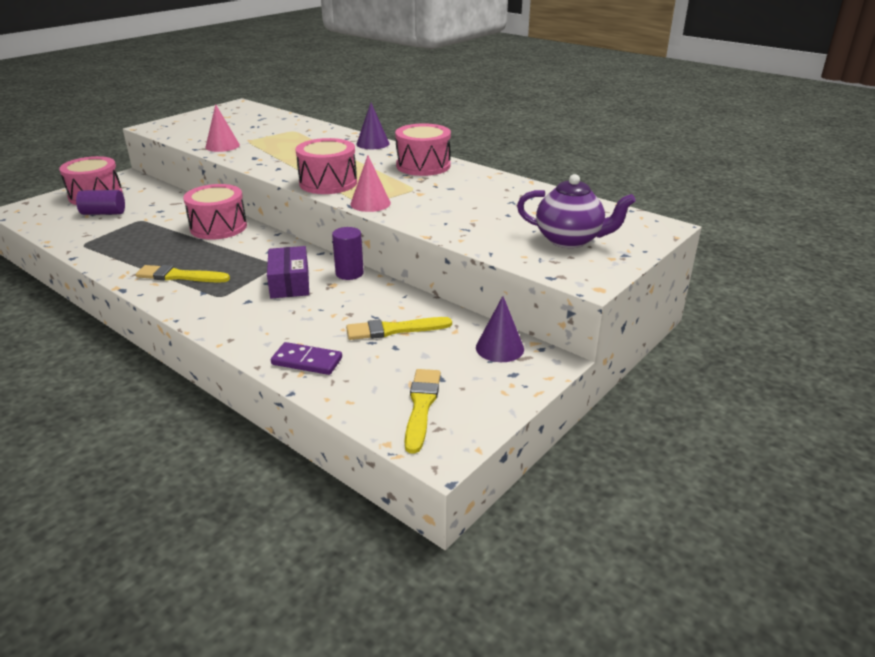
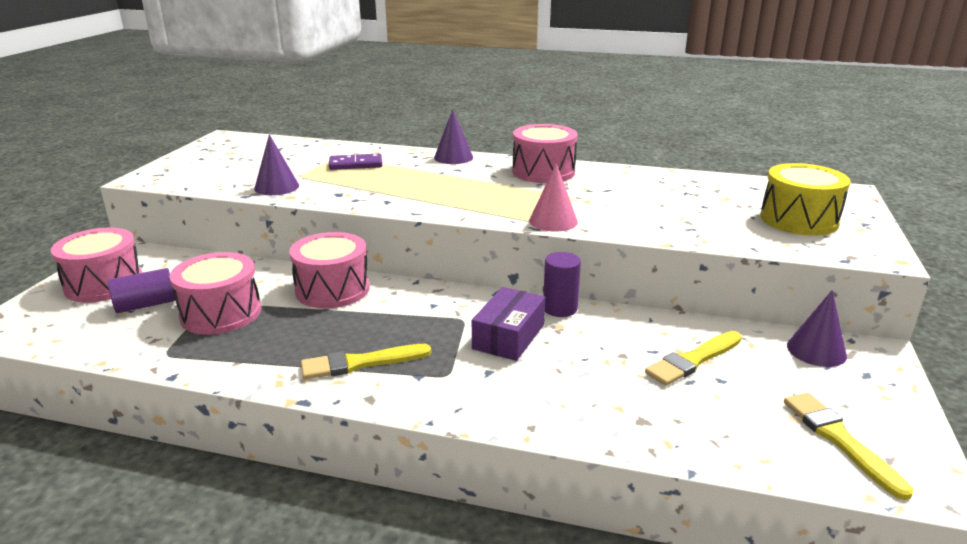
camera: 25 degrees left, 5 degrees down
pink cone [205,104,240,152] -> purple cone [254,134,299,195]
purple box [267,246,309,299] -> purple box turned 60 degrees clockwise [472,287,545,361]
purple domino [271,342,342,375] -> purple domino moved to [329,153,382,170]
pink drum [295,138,357,194] -> pink drum moved to [170,252,261,335]
purple teapot [517,174,636,248] -> yellow drum [760,163,851,236]

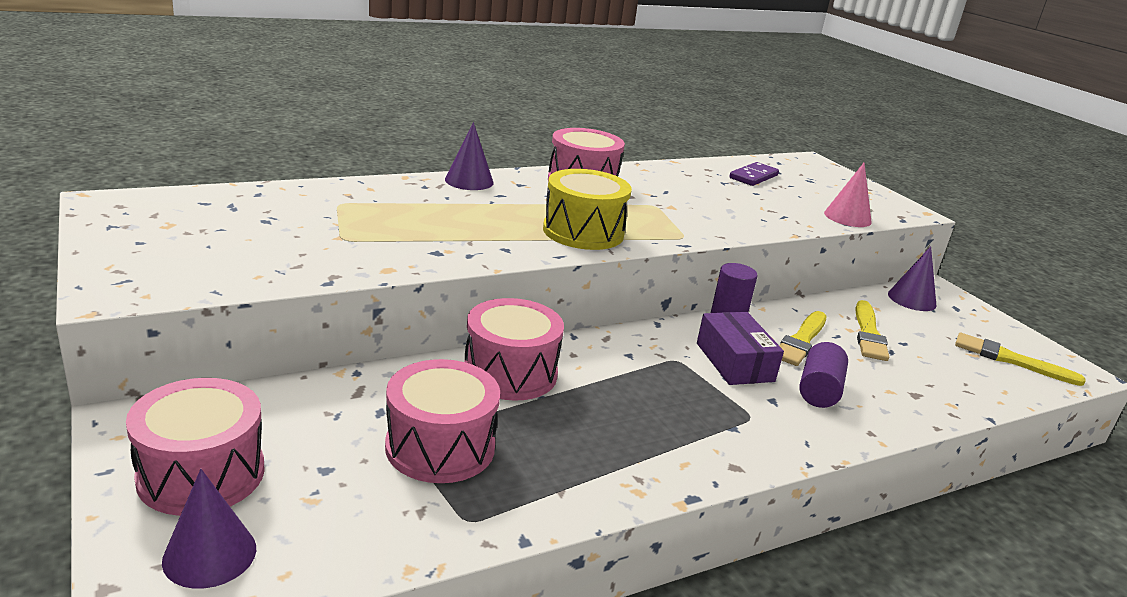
camera: 45 degrees left, 0 degrees up
purple cylinder [108,268,175,313] -> purple cylinder moved to [799,342,848,408]
purple cone [254,134,299,195] -> purple cone moved to [162,469,256,589]
yellow brush [301,344,431,380] -> yellow brush moved to [779,311,826,366]
purple domino [329,153,382,170] -> purple domino moved to [729,162,779,186]
pink cone [529,163,578,231] -> pink cone moved to [824,162,872,227]
yellow drum [760,163,851,236] -> yellow drum moved to [543,169,632,250]

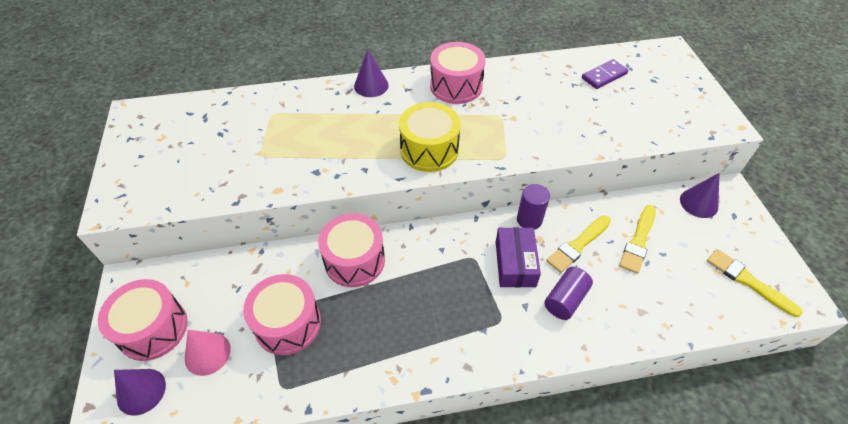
camera: 20 degrees right, 25 degrees up
pink cone [824,162,872,227] -> pink cone moved to [185,330,231,376]

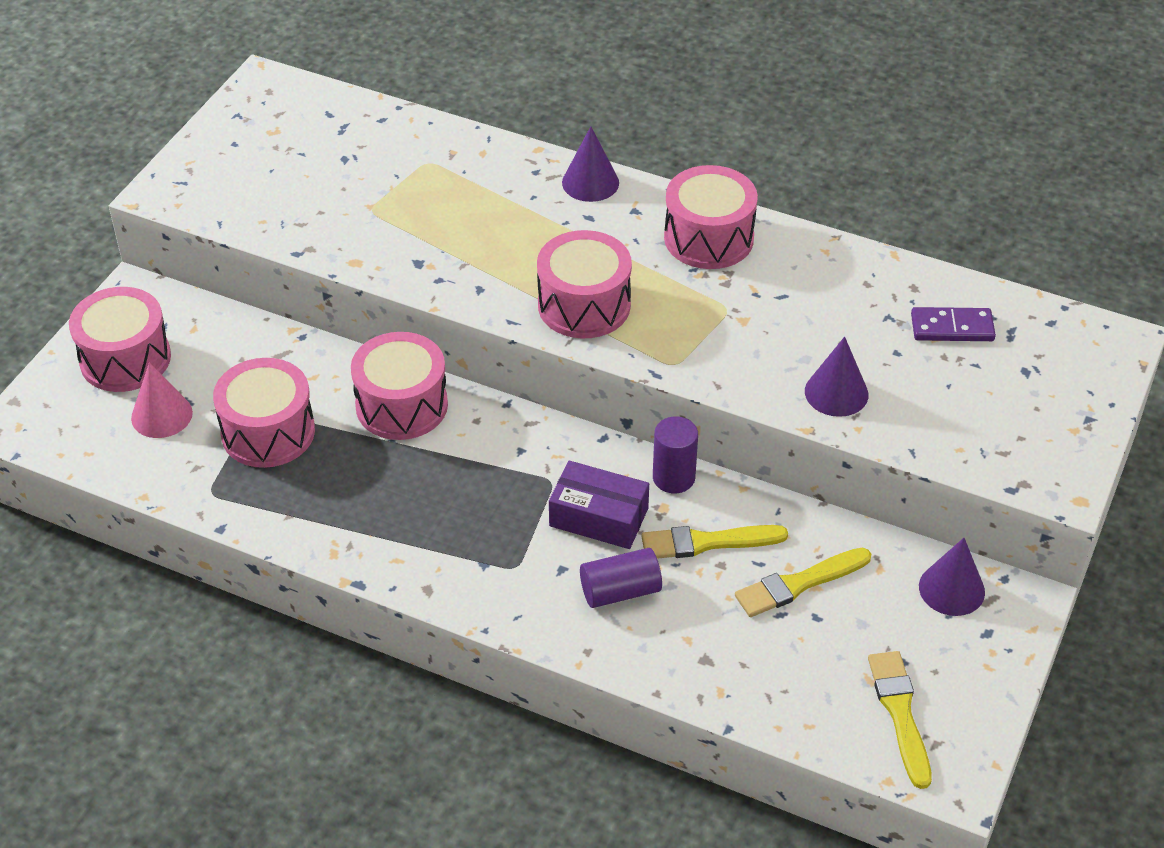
camera: 35 degrees right, 5 degrees down
purple cone [114,369,166,416] -> purple cone moved to [805,337,868,417]
yellow drum [399,102,461,172] -> pink drum [537,230,632,338]
purple box [496,227,541,288] -> purple box turned 75 degrees clockwise [549,461,649,549]

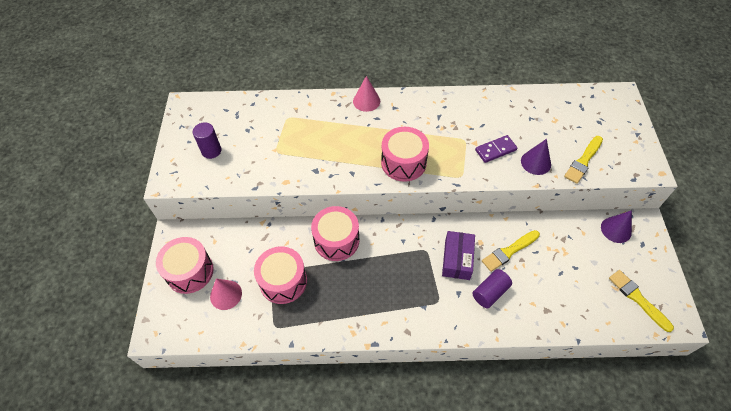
camera: 25 degrees left, 10 degrees up
purple box [549,461,649,549] -> purple box turned 75 degrees counterclockwise [442,231,475,280]
purple cone [562,126,619,202] -> pink cone [353,76,380,112]
purple cylinder [653,416,698,493] -> purple cylinder moved to [193,122,221,159]
pink drum [664,165,758,269] -> none
yellow brush [735,547,871,617] -> yellow brush moved to [564,136,603,184]
purple domino [911,307,996,341] -> purple domino moved to [475,135,517,163]

